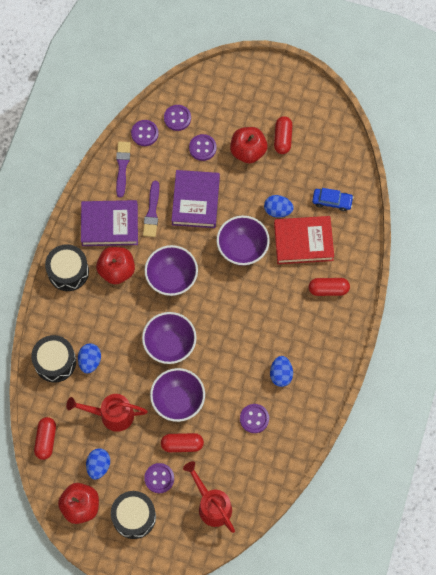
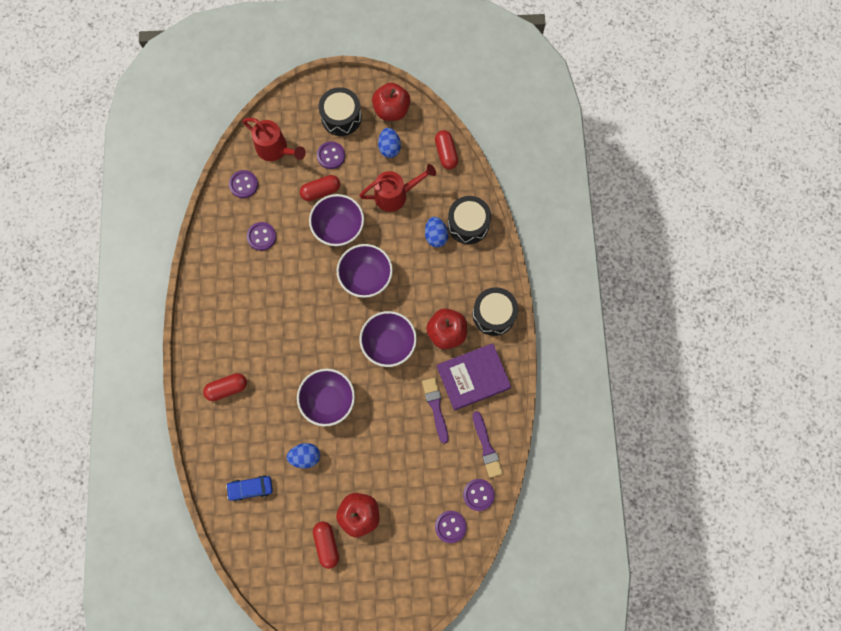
camera: 160 degrees right, 5 degrees up
purple book [171,170,220,228] -> none
purple button [189,134,217,161] -> purple button moved to [229,170,258,198]
blue egg [270,356,293,387] -> none
red book [274,216,334,264] -> none

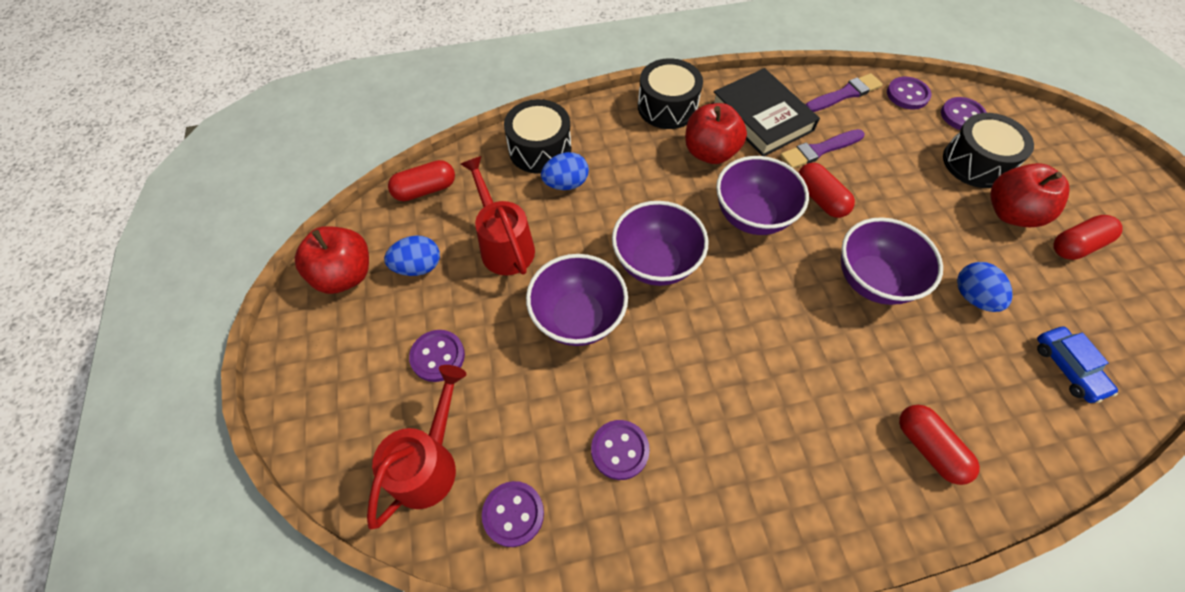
camera: 100 degrees left, 15 degrees down
red capsule [300,175,340,201] -> red capsule moved to [798,163,855,218]
black drum [319,87,362,136] -> black drum moved to [943,113,1034,188]
purple book [437,343,511,410] -> black book [711,68,820,156]

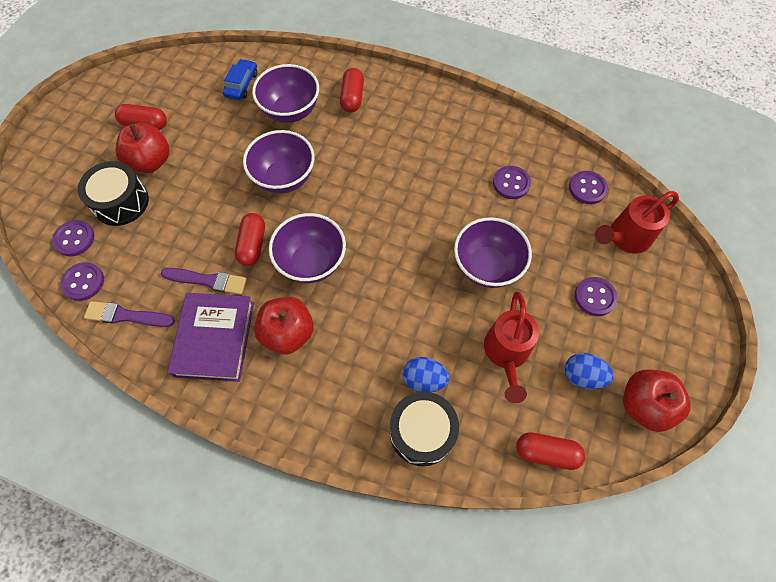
camera: 145 degrees left, 5 degrees up
purple bowl [612,201,709,286] -> purple bowl moved to [252,64,319,123]
black drum [638,58,703,129] -> none
black book [711,68,820,156] -> purple book [167,293,254,382]
blue egg [957,262,1013,312] -> none

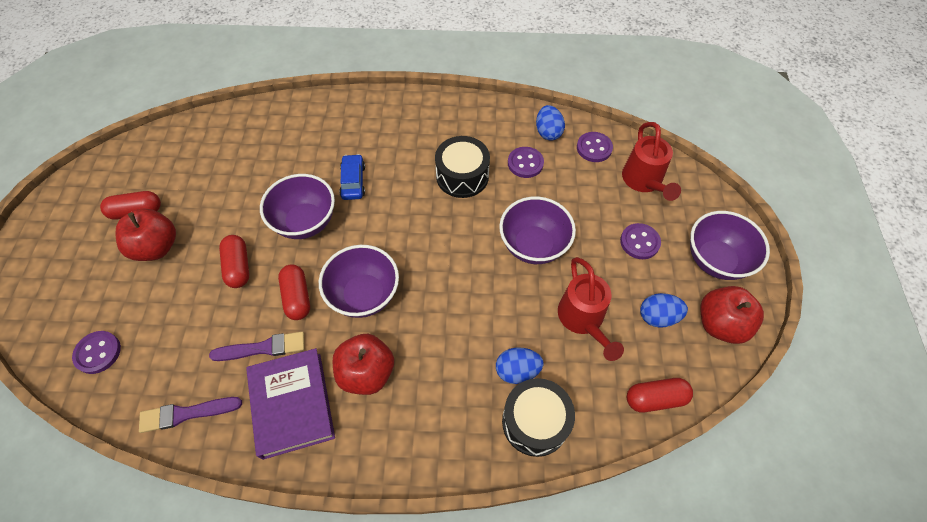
camera: 20 degrees left, 5 degrees down
purple button [60,262,104,301] -> none
black drum [78,161,149,226] -> black drum moved to [435,136,490,198]
blue car [223,59,258,100] -> blue car moved to [339,154,365,200]
purple bowl [252,64,319,123] -> purple bowl moved to [690,211,770,280]
red capsule [340,68,364,112] -> red capsule moved to [219,235,249,288]
red watering can [595,191,679,254] -> red watering can turned 45 degrees counterclockwise [622,122,681,201]
none -> blue egg [536,105,565,141]

